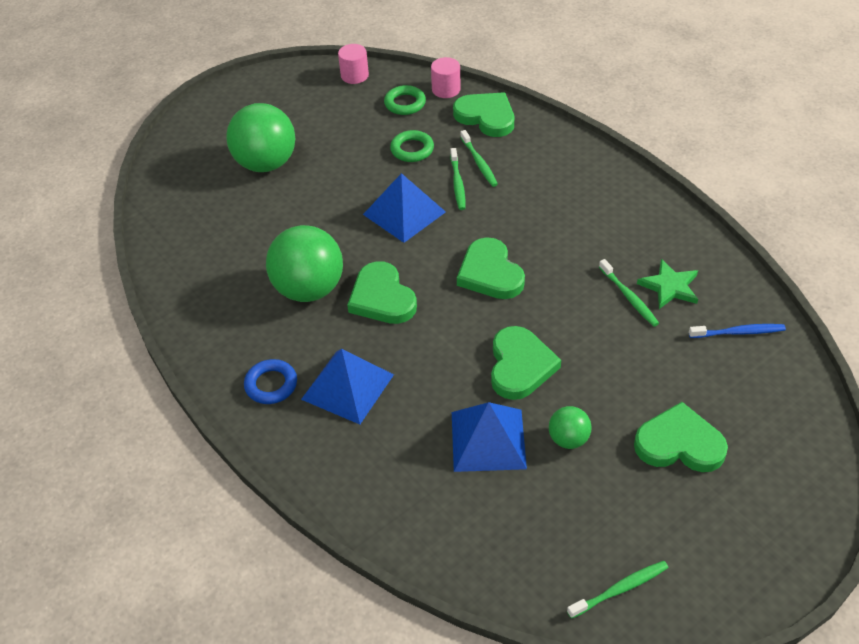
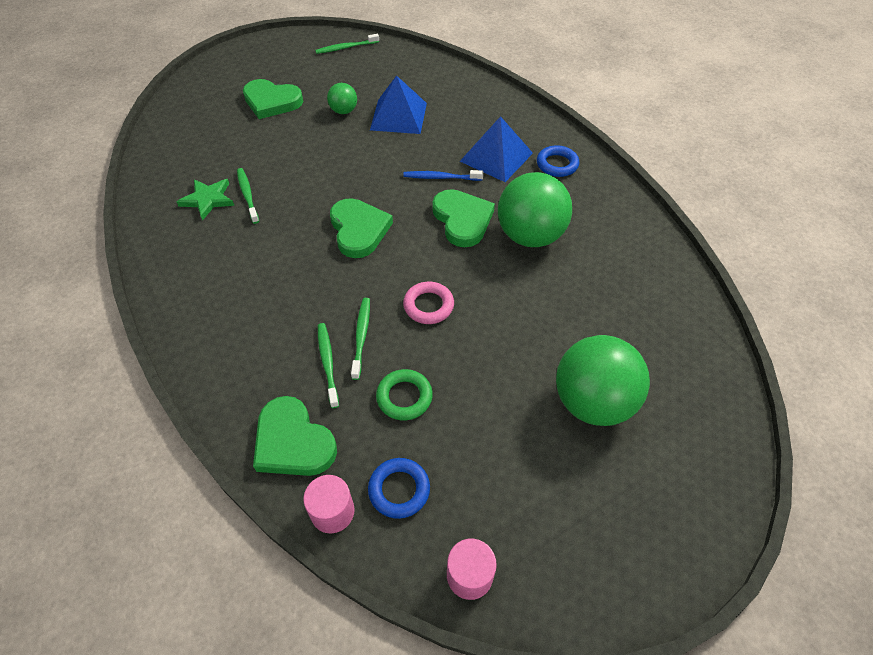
camera: 175 degrees left, 5 degrees up
blue pyramid [363,173,446,243] -> pink ring [403,282,454,324]
green ring [384,85,426,115] -> blue ring [368,458,430,519]
green heart [491,326,561,400] -> none
blue toothbrush [689,324,786,338] -> blue toothbrush moved to [403,170,483,181]

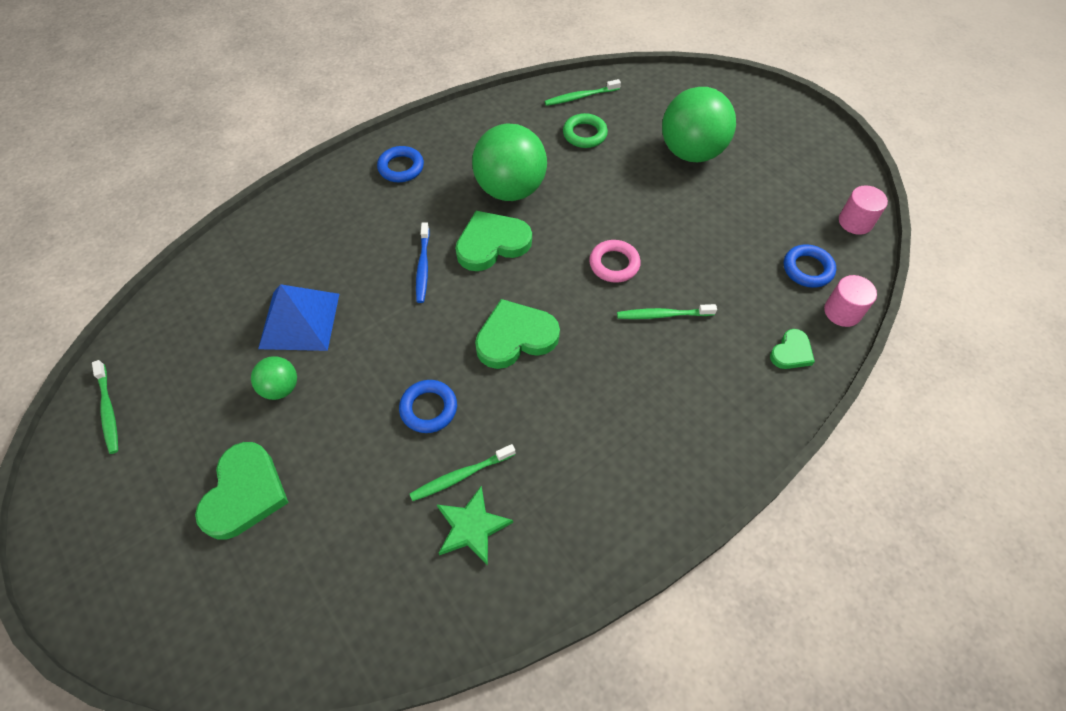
camera: 95 degrees left, 5 degrees up
green heart [253,396,337,476] -> green heart [770,329,815,369], size x0.55
green toothbrush [318,323,339,408] -> green toothbrush moved to [545,79,621,106]
green ring [376,369,433,420] -> green ring moved to [563,113,608,148]
blue pyramid [460,116,533,182] -> none
none -> blue ring [399,380,457,433]

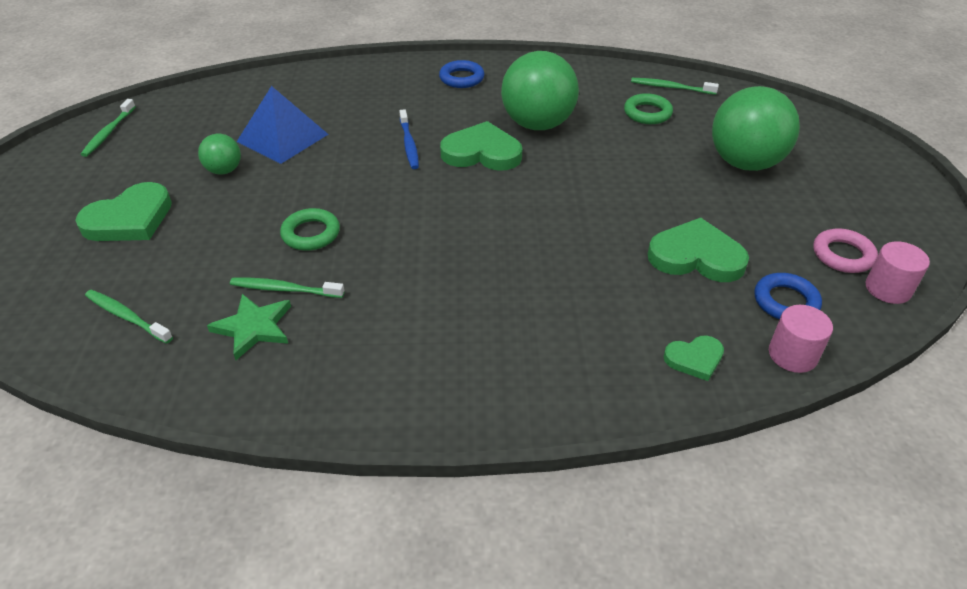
camera: 35 degrees right, 15 degrees down
blue ring [399,380,457,433] -> green ring [280,208,340,251]
blue toothbrush [416,222,430,303] -> blue toothbrush turned 45 degrees counterclockwise [399,109,419,169]
green heart [475,299,560,369] -> green heart moved to [648,218,749,282]
pink ring [589,240,641,283] -> pink ring moved to [813,228,878,273]
green toothbrush [617,304,717,319] -> green toothbrush moved to [85,290,173,344]

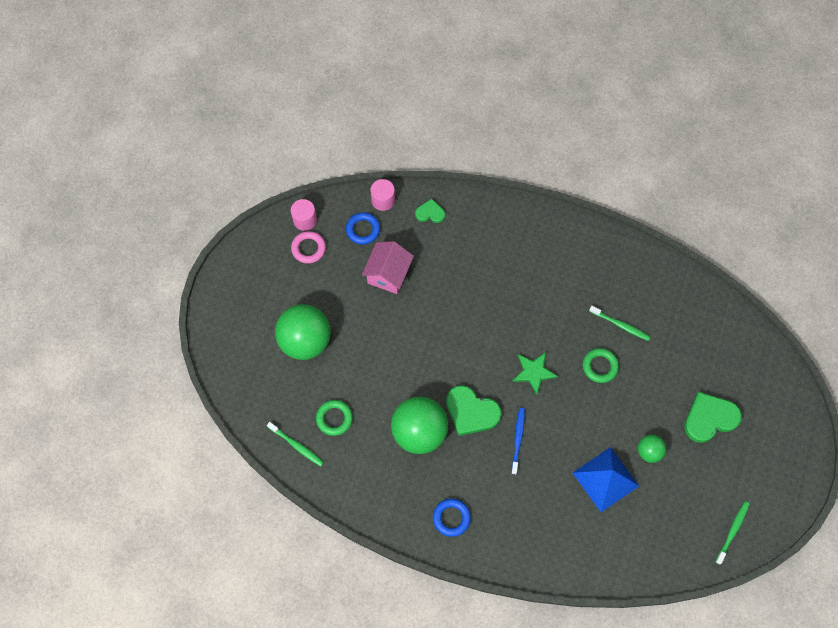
camera: 160 degrees left, 25 degrees up
green toothbrush [85,290,173,344] -> none
green star [207,294,291,360] -> green star moved to [512,352,558,395]
green heart [648,218,749,282] -> pink house [362,241,414,294]

